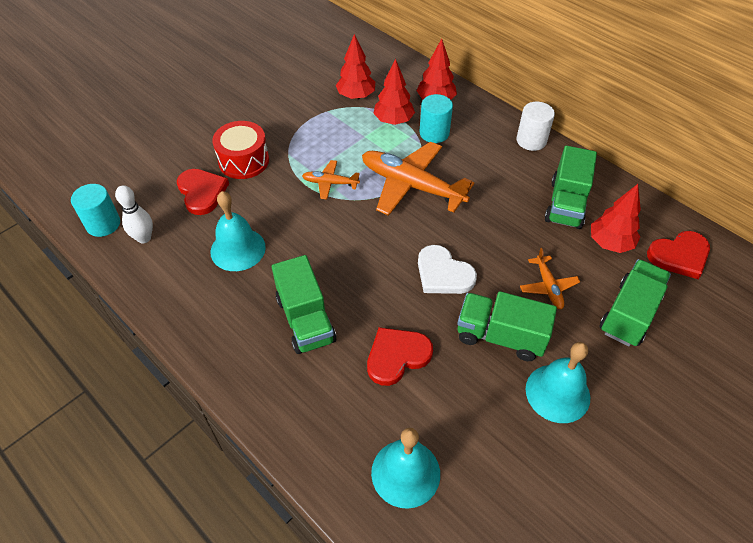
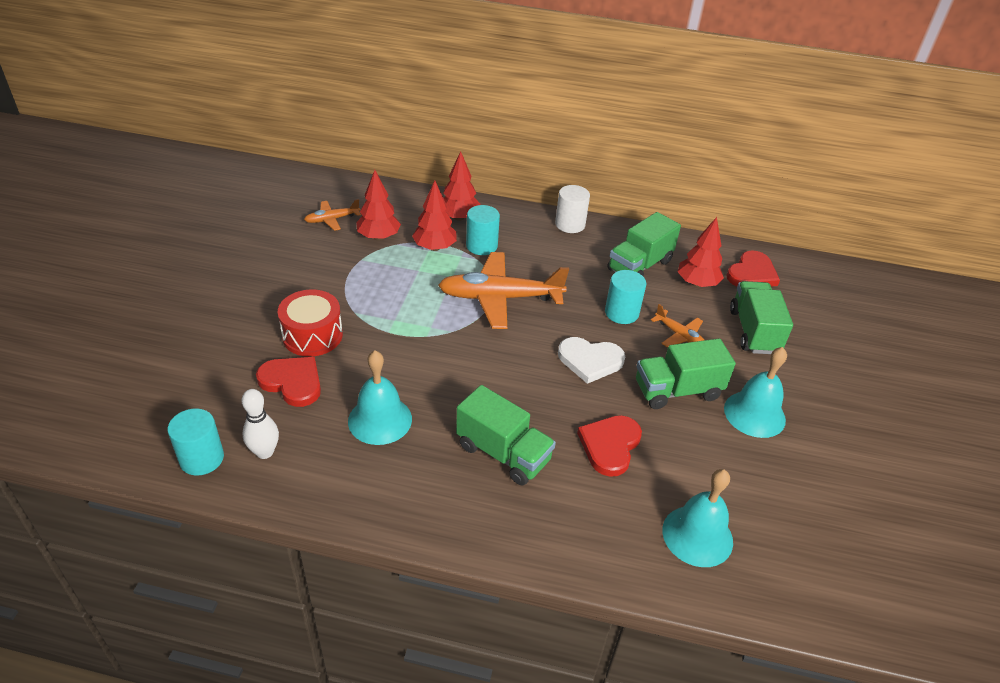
camera: 35 degrees left, 10 degrees down
orange plane [302,160,360,199] -> orange plane moved to [304,199,361,231]
green truck [545,146,597,229] -> green truck turned 60 degrees clockwise [607,212,681,276]
none -> turquoise cylinder [605,270,646,324]

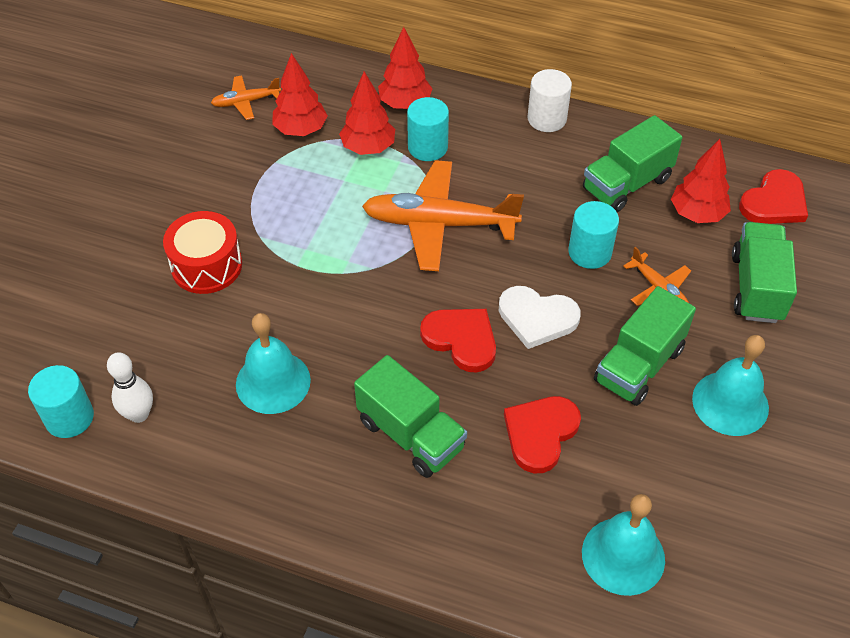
camera: 10 degrees right, 10 degrees up
red heart [256,357,321,407] -> red heart moved to [420,309,496,373]
green truck [636,338,736,409] -> green truck turned 45 degrees counterclockwise [594,286,696,406]

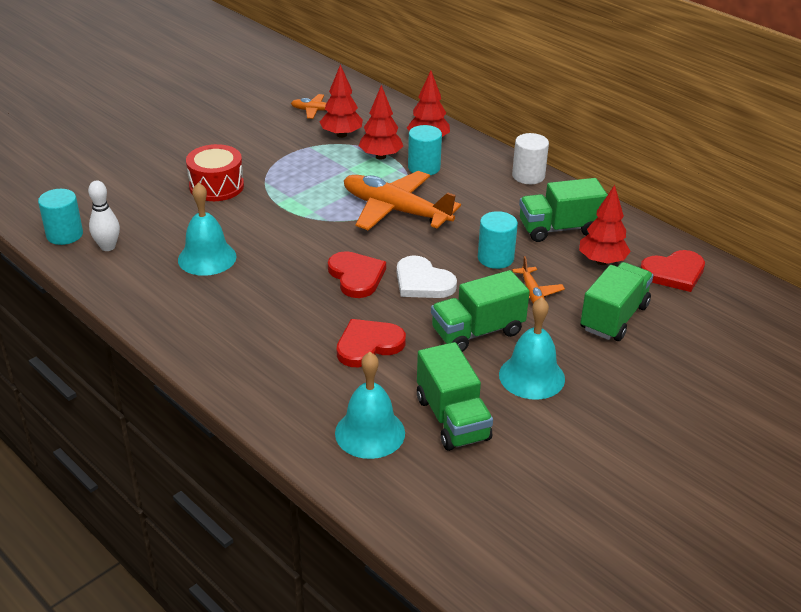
camera: 25 degrees right, 15 degrees down
green truck [354,355,467,478] -> green truck moved to [417,342,493,451]

